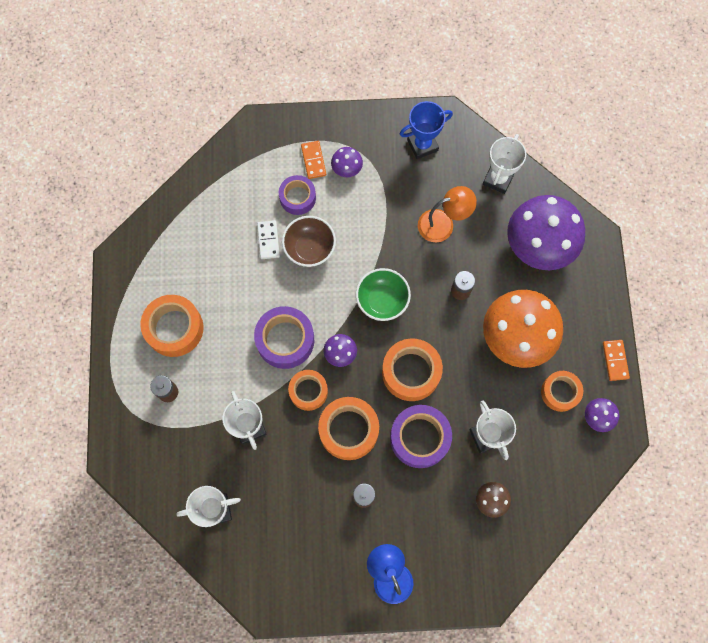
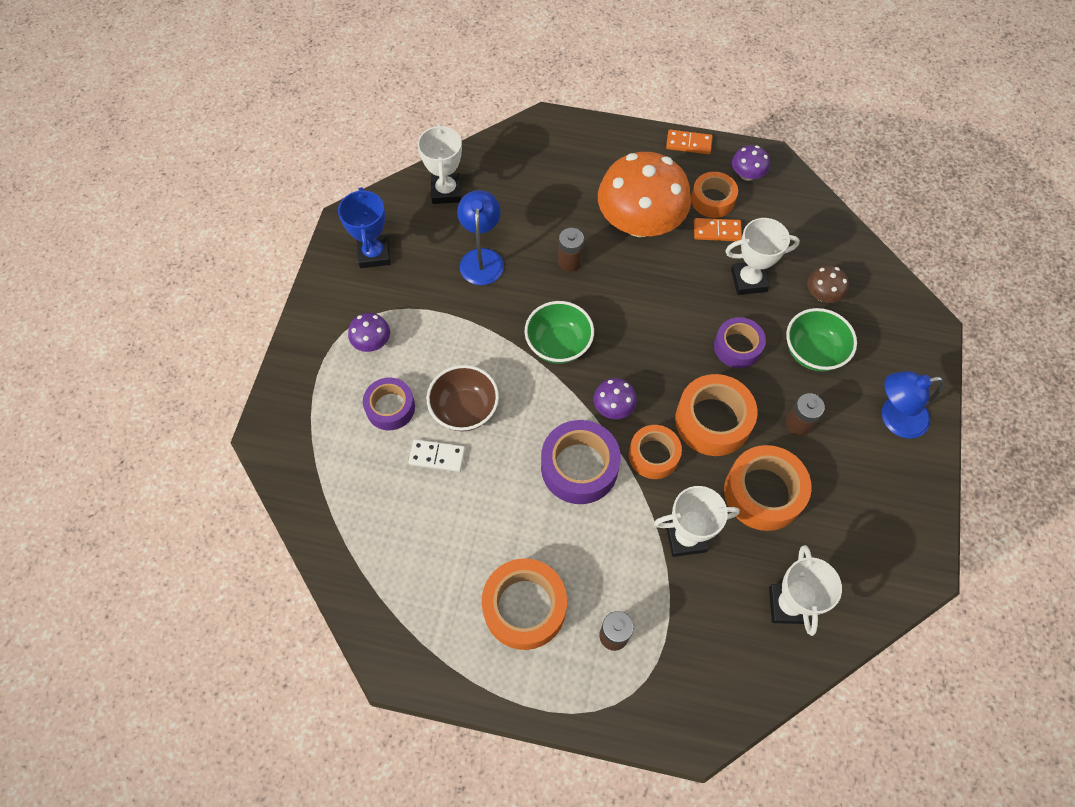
camera: 75 degrees left, 10 degrees down
orange domino [301,141,326,179] -> orange domino moved to [694,218,742,241]
orange tape [382,338,443,401] -> orange tape moved to [724,445,812,531]
purple tape [390,405,452,468] -> purple tape [714,317,766,368], size x0.65
orange lamp [418,186,477,242] -> blue lamp [457,190,504,285]
white trophy [483,134,526,194] -> white trophy turned 45 degrees clockwise [417,124,462,204]
purple mushroom [507,195,585,270] -> none
none -> green bowl [786,308,857,372]

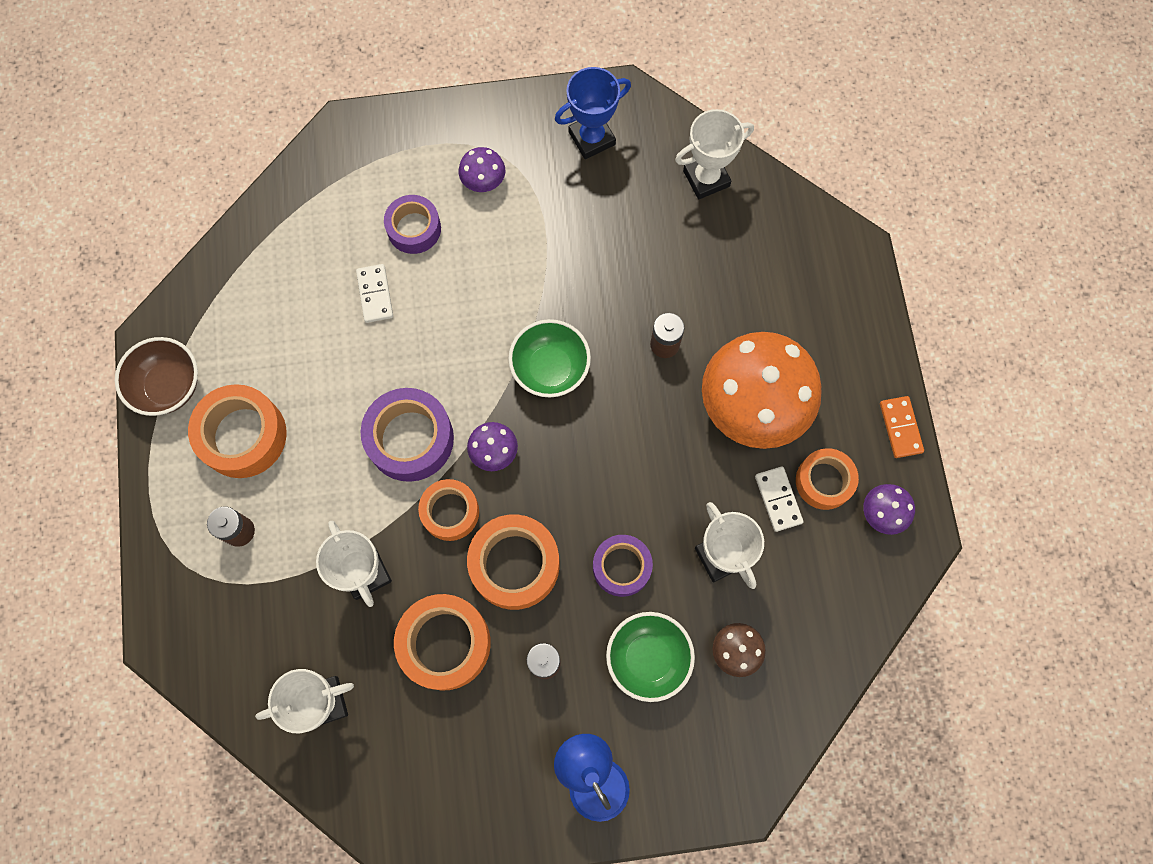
camera: 70 degrees right, 10 degrees up
brown bowl [427,365,499,431] -> brown bowl moved to [115,337,198,416]
blue lamp [457,190,504,285] -> none
orange domino [694,218,742,241] -> white domino [755,466,803,532]

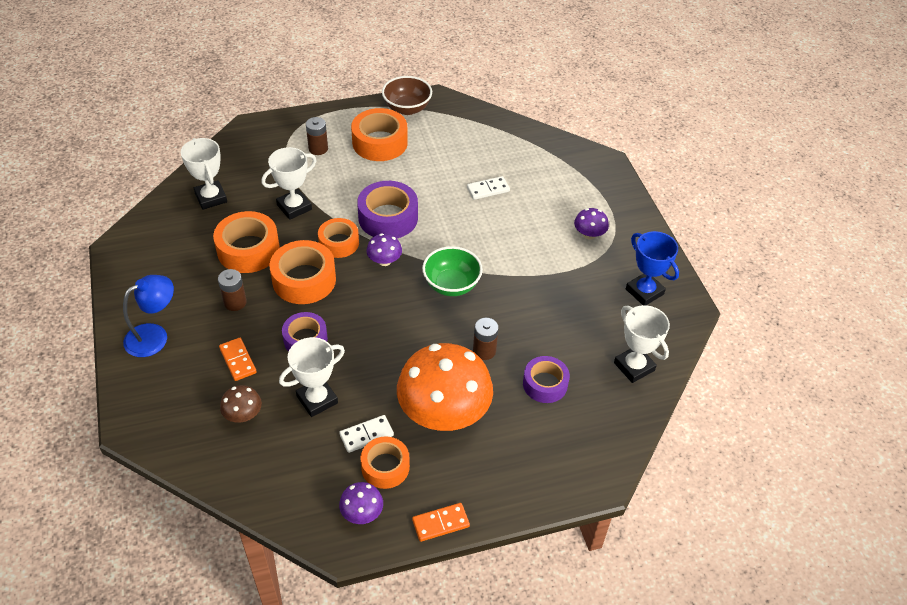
camera: 80 degrees right, 25 degrees down
purple tape [384,195,441,254] -> purple tape moved to [523,356,570,403]
green bowl [606,612,695,702] -> orange domino [219,338,257,381]

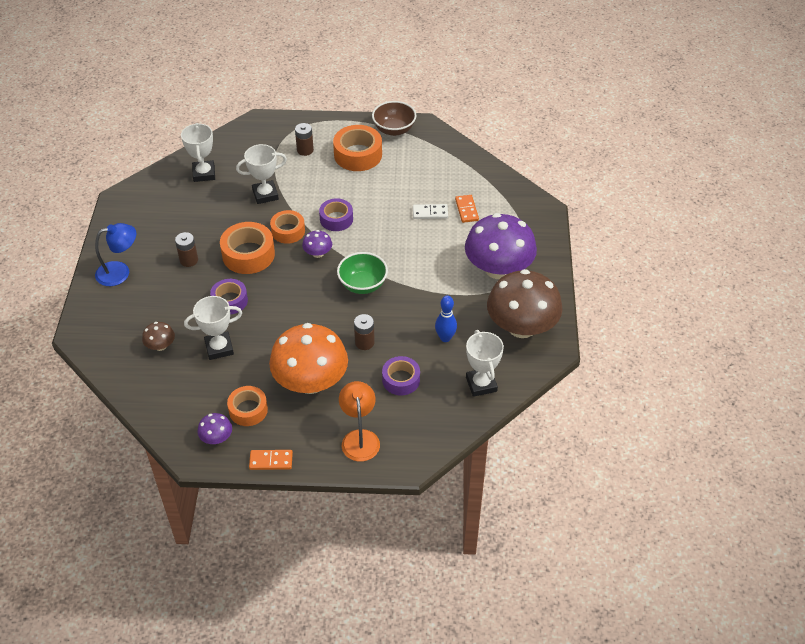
camera: 20 degrees right, 0 degrees up
orange tape [213,211,280,273] -> none
orange domino [219,338,257,381] -> orange domino moved to [455,195,479,223]
white domino [339,415,394,453] -> none
purple tape [357,181,418,238] -> purple tape [319,198,353,231], size x0.65
purple mushroom [574,208,609,240] -> purple mushroom [465,213,537,279], size x2.33
blue trophy [626,231,679,305] -> brown mushroom [487,269,562,338]
none -> orange lamp [339,381,380,462]
none -> blue bowling pin [435,295,457,342]

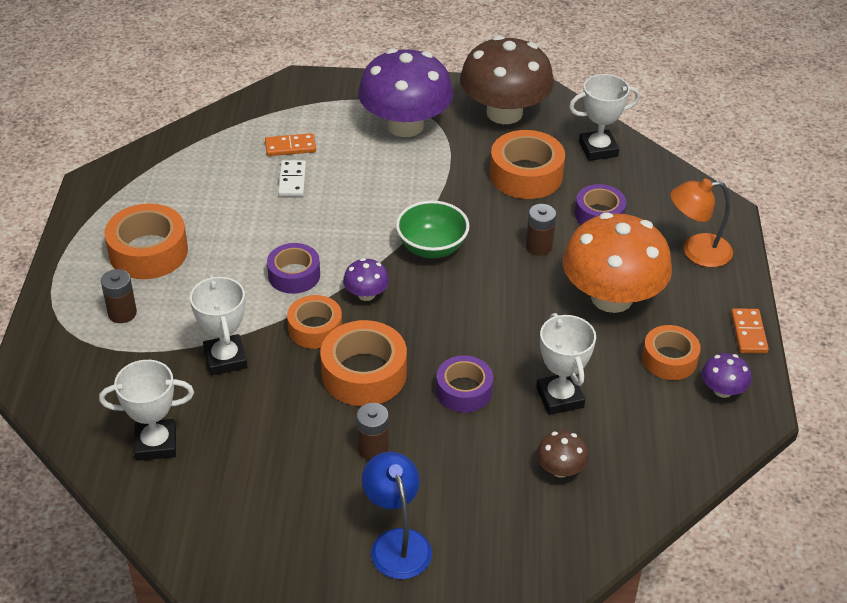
camera: 90 degrees left, 5 degrees down
brown bowl [372,101,417,136] -> none
blue bowling pin [435,295,457,342] -> orange tape [490,130,565,199]

